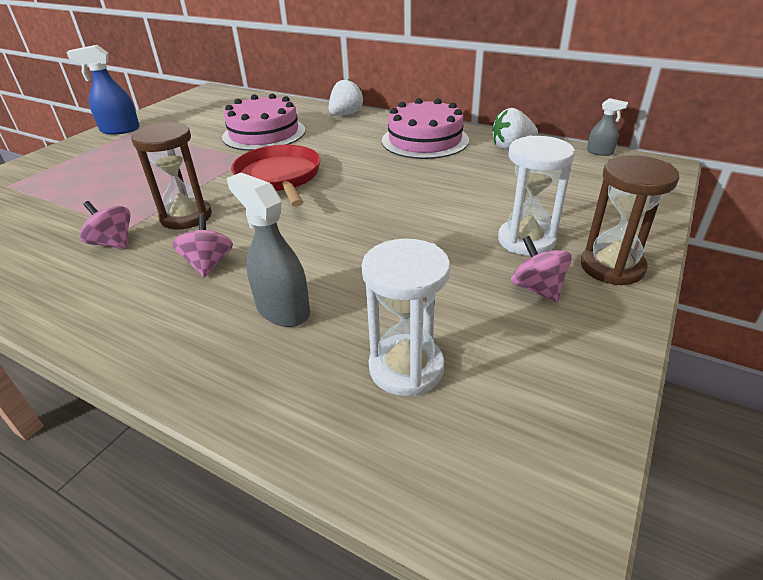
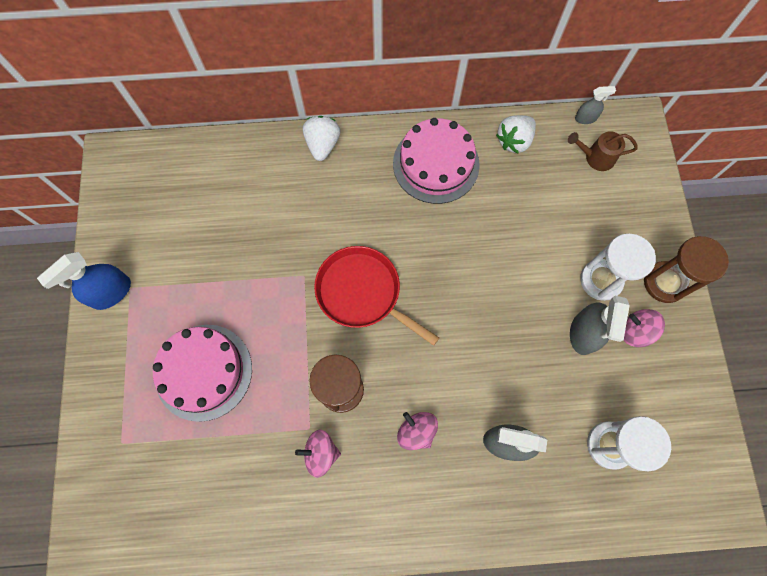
camera: 35 degrees left, 35 degrees up
pink cake [222,94,306,151] -> pink cake moved to [153,325,252,422]
none -> brown watering can [568,131,638,171]
none -> grey spray bottle [570,296,630,355]

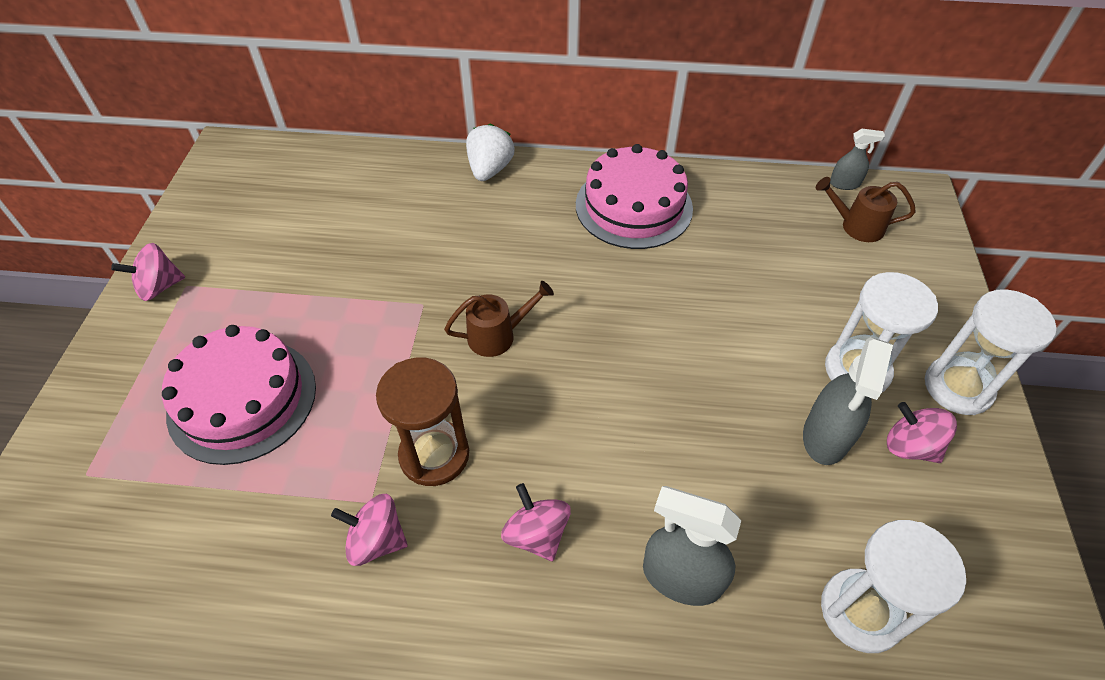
camera: 10 degrees right, 20 degrees down
blue spray bottle [37,252,131,310] -> pink spinning top [111,243,185,301]
red pan [314,246,439,346] -> brown watering can [444,281,554,357]
white strawberry [496,115,536,154] -> none
brown hourglass [644,236,729,303] -> white hourglass [924,289,1057,415]

